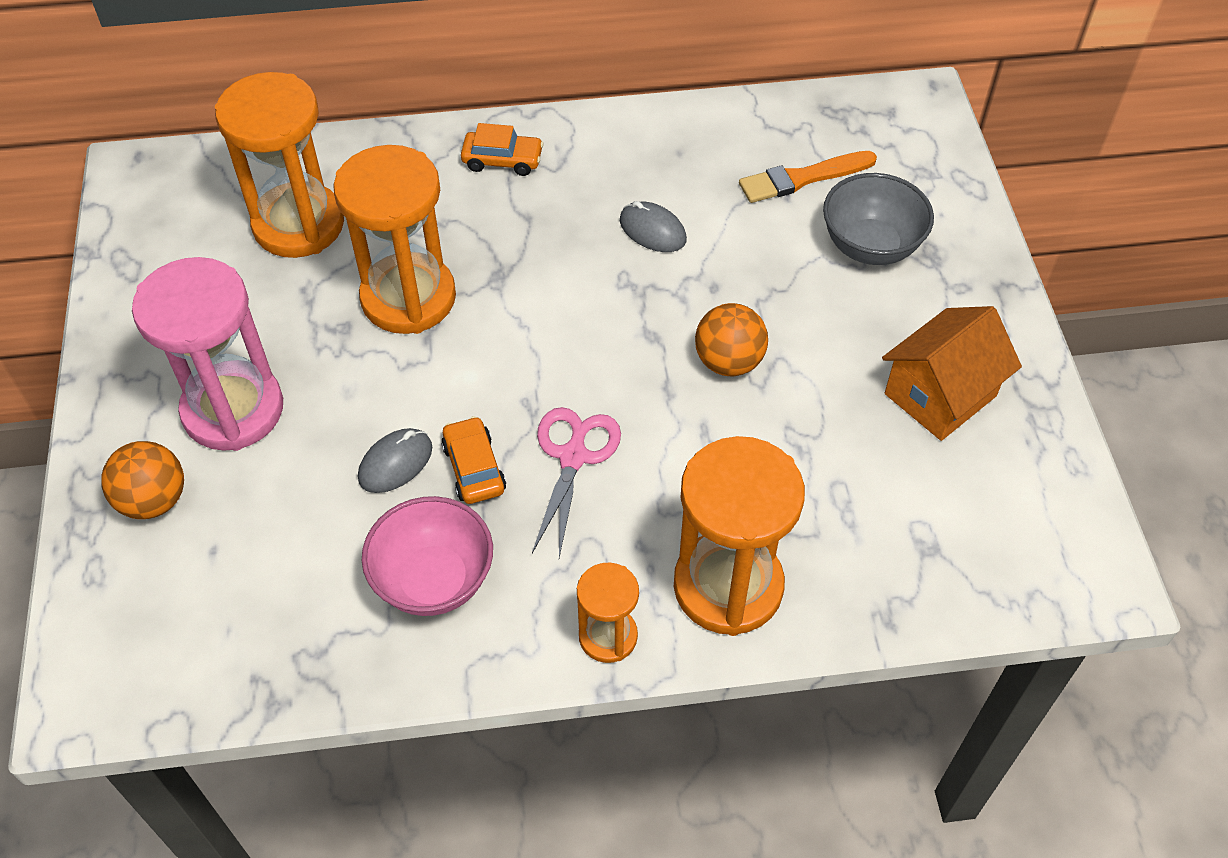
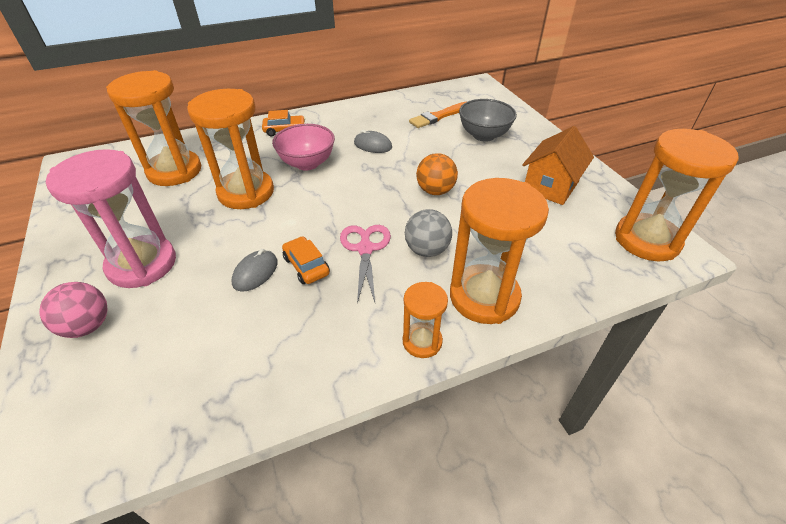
camera: 15 degrees left, 10 degrees down
orange ball [101,441,184,519] -> pink ball [39,282,108,338]
pink bowl [362,496,493,616] -> pink bowl moved to [272,124,335,170]
none -> grey ball [405,209,452,257]
none -> orange hourglass [615,129,739,261]

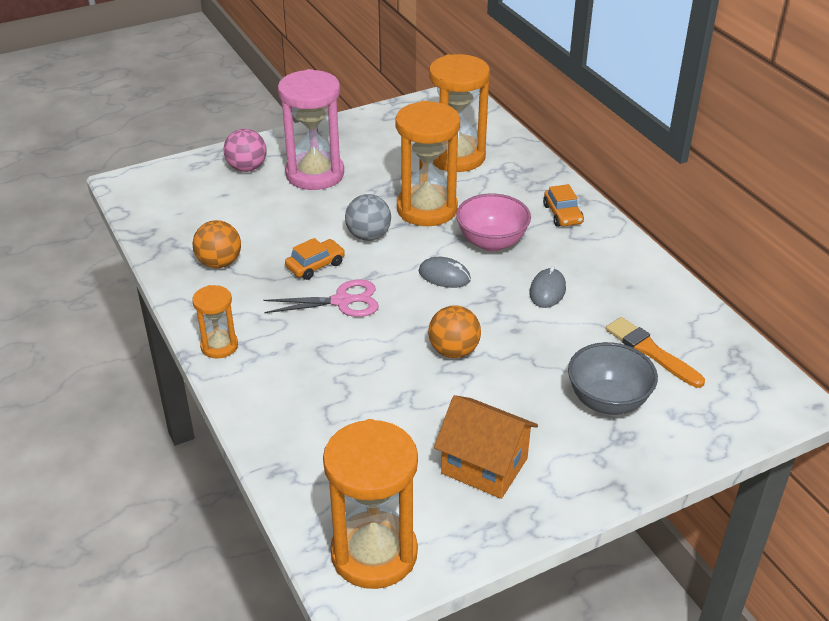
camera: 85 degrees right, 5 degrees down
grey mouse [232,249,277,292] -> grey mouse moved to [418,257,471,288]
grey ball [405,209,452,257] -> grey ball moved to [345,194,391,241]
orange hourglass [450,178,549,324] -> none
none -> orange ball [193,220,241,268]

